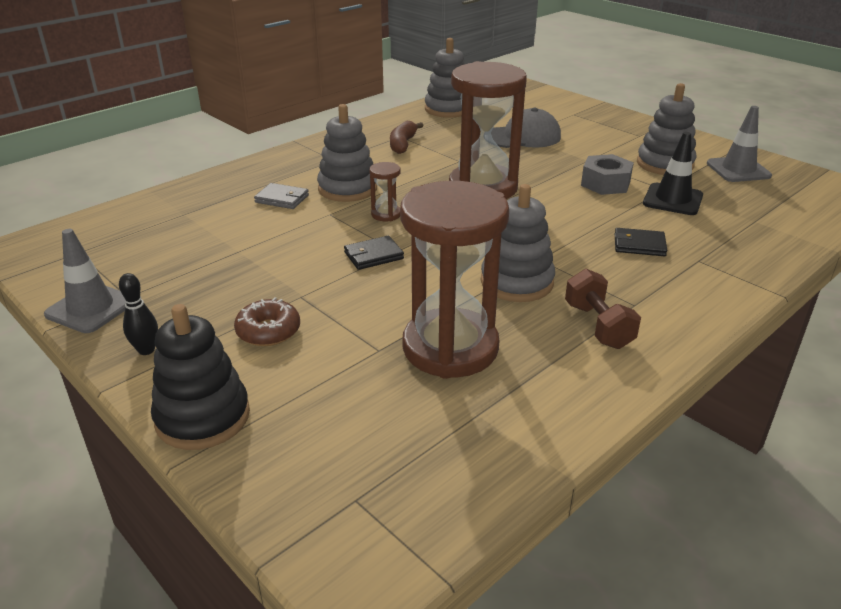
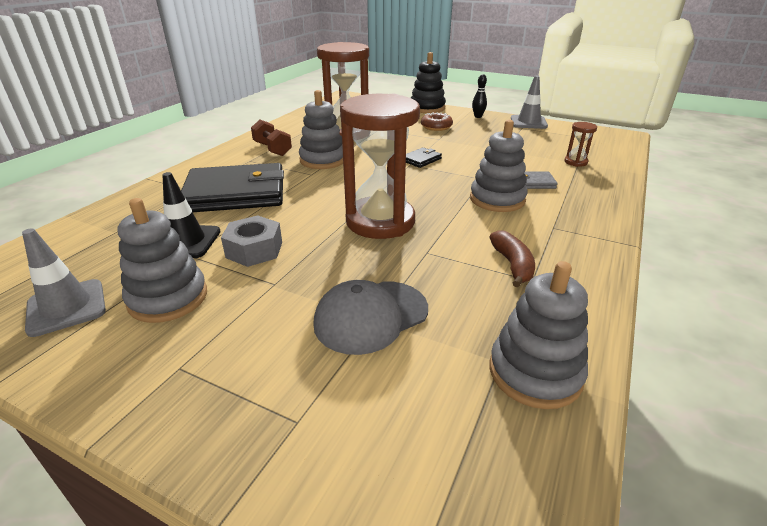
camera: 160 degrees right, 0 degrees up
brown hourglass [369,162,401,221] -> brown hourglass moved to [564,122,597,167]
black wallet [614,228,667,256] -> black wallet [181,163,284,212], size x2.42

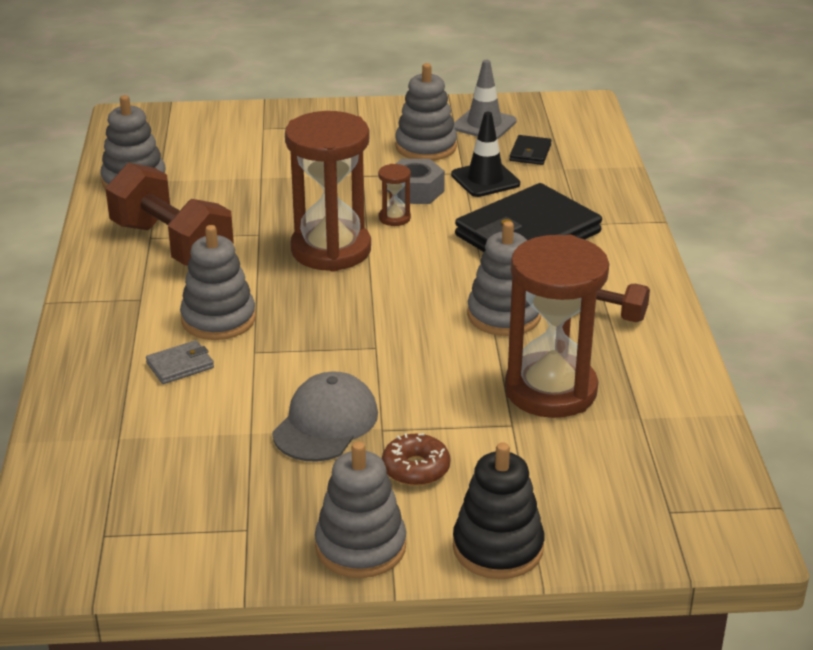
camera: 150 degrees right, 0 degrees up
grey cap [313,280,428,355] -> grey cap moved to [272,372,378,462]
black wallet [406,147,442,168] -> black wallet moved to [510,135,552,165]
black bowling pin [472,74,487,118] -> grey stacking toy [315,441,406,578]
brown banana [489,230,535,288] -> brown dumbbell [105,163,234,266]
grey traffic cone [511,76,548,129] -> none
brown hourglass [564,122,597,167] -> brown hourglass moved to [378,164,411,226]

